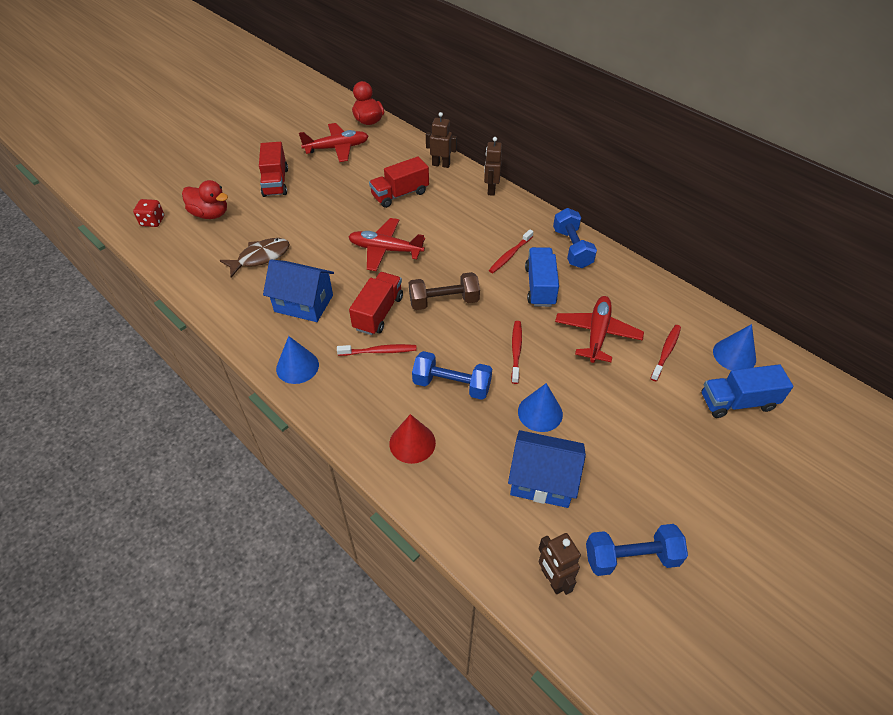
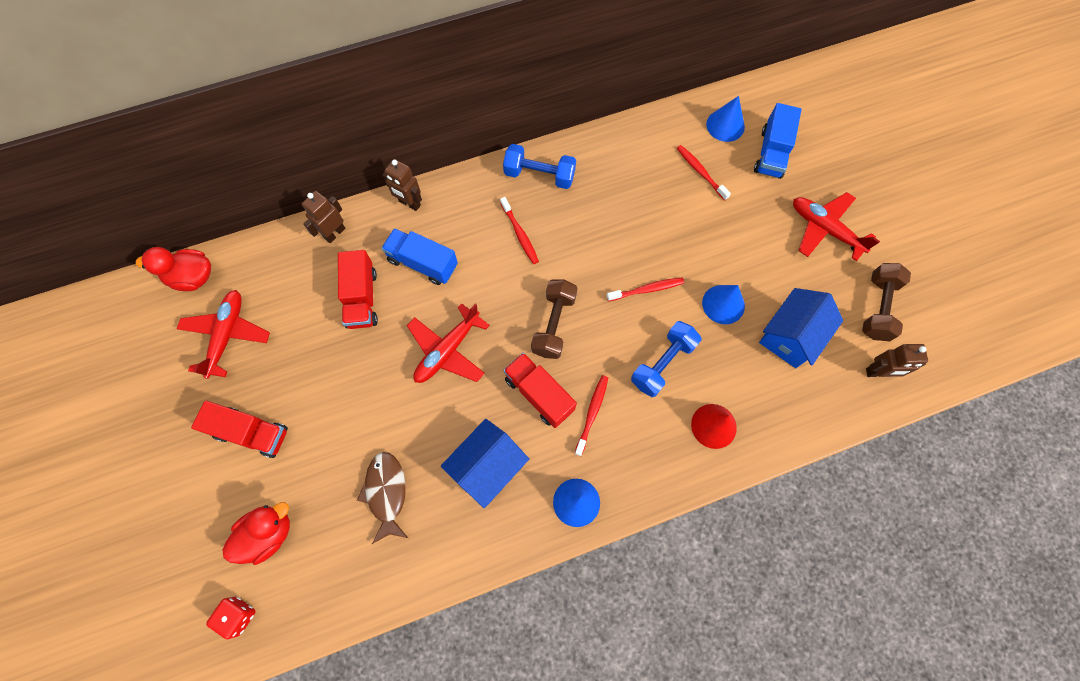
camera: 65 degrees left, 20 degrees up
red toothbrush [511,321,522,384] -> red toothbrush turned 135 degrees clockwise [606,278,684,301]
blue truck [525,247,559,307] -> blue truck moved to [381,228,458,285]
red plane [555,296,644,363] -> red plane moved to [793,192,880,261]
blue dumbbell [586,524,688,576] -> brown dumbbell [862,263,911,341]

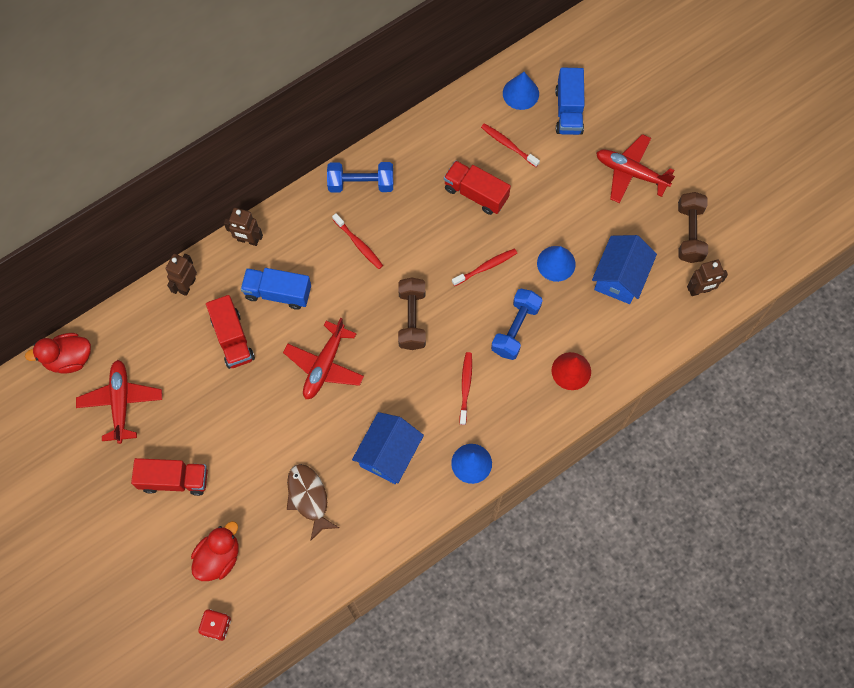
camera: 15 degrees left, 0 degrees up
red truck [503,353,577,428] -> red truck moved to [444,160,511,215]

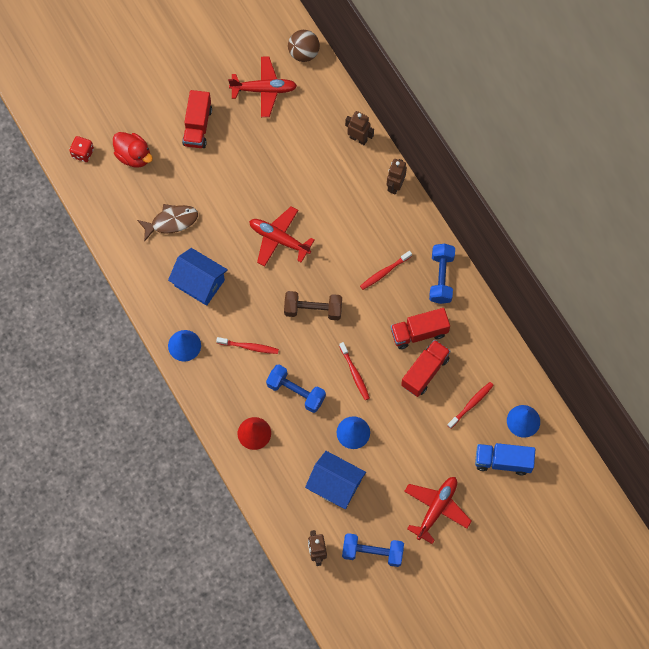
camera: 95 degrees right, 0 degrees up
red duck [25,333,91,374] -> brown ball [288,30,320,62]
red truck [206,295,255,369] -> red truck moved to [391,308,450,349]
blue truck [241,268,311,310] -> none
brown dumbbell [678,192,708,263] -> blue dumbbell [342,533,404,567]

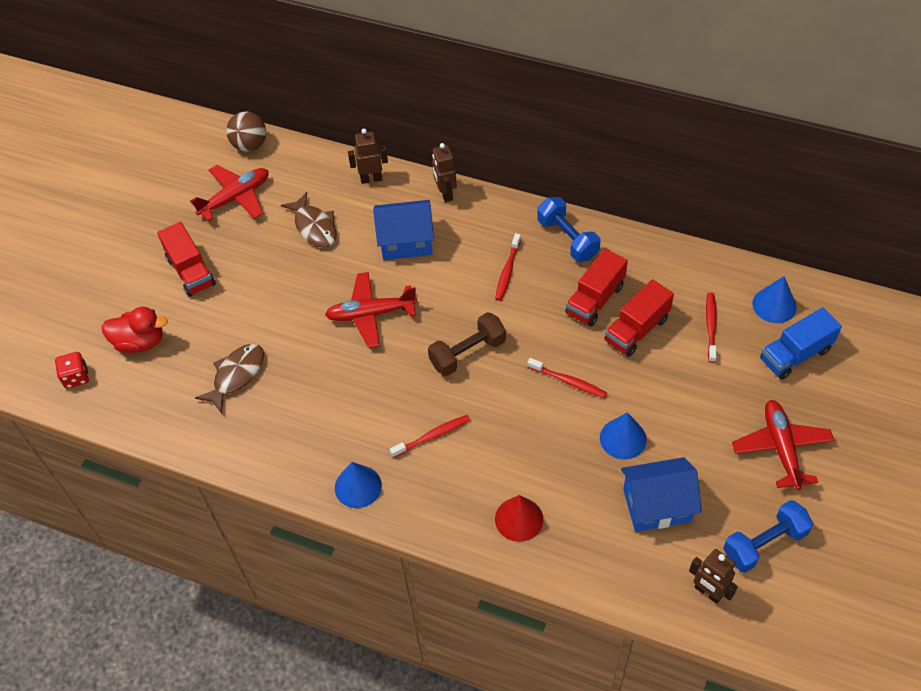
camera: 35 degrees left, 15 degrees down
blue house [168,248,228,306] -> blue house moved to [373,200,434,260]
blue dumbbell [266,364,326,413] -> none
red truck [401,340,451,397] -> red truck turned 135 degrees counterclockwise [604,279,674,357]
none -> brown fish [281,192,337,247]

